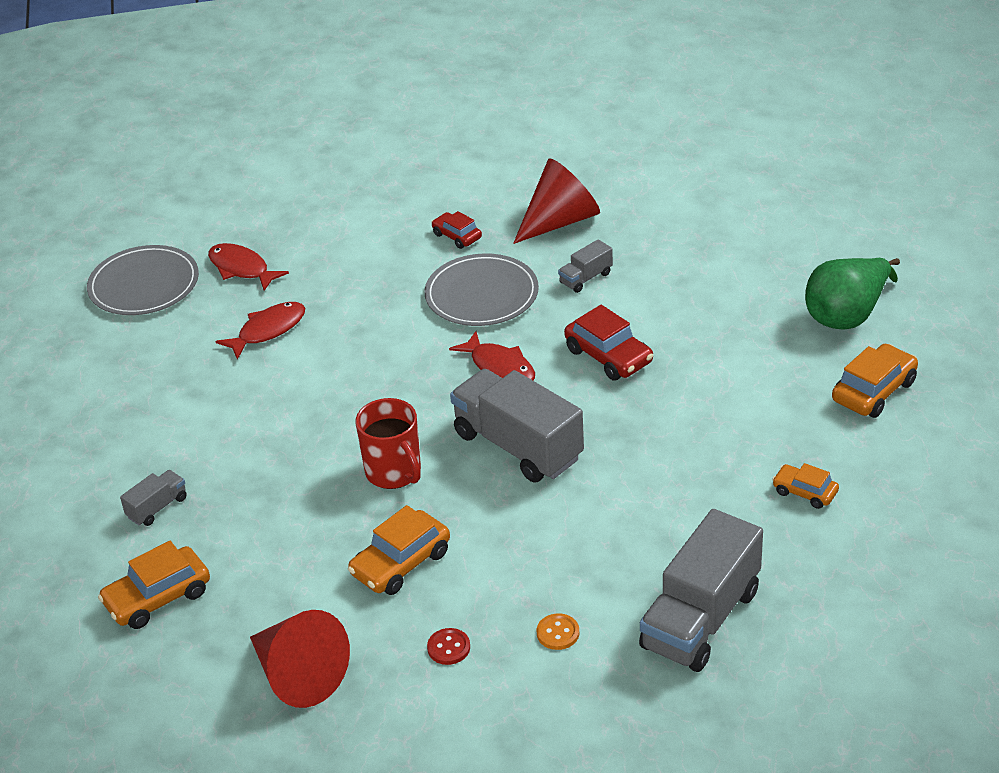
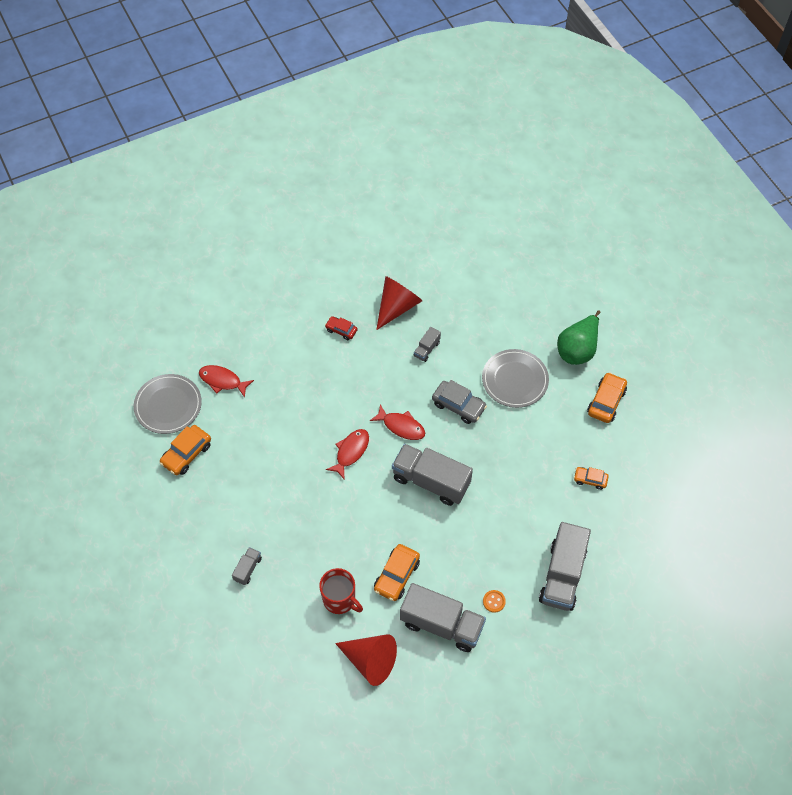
camera: 20 degrees left, 20 degrees up
orange car [98,541,210,629] -> orange car moved to [159,425,211,475]
red fish [215,302,305,360] -> red fish moved to [326,429,369,479]
red mug [356,398,421,489] -> red mug moved to [319,568,363,614]
grey plate [424,253,539,326] -> grey plate moved to [482,349,549,408]
red button [427,628,470,665] -> grey truck [400,583,486,652]
red car [564,305,653,381] -> grey car [432,380,487,424]

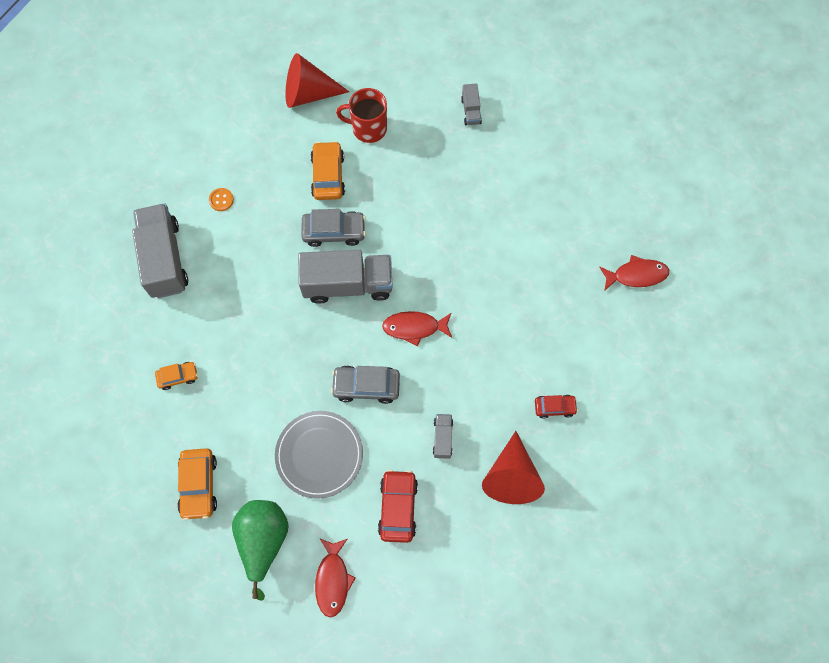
camera: 150 degrees right, 10 degrees up
grey plate [134,374,202,434] -> none
orange car [159,425,211,475] -> none
red fish [326,429,369,479] -> red fish moved to [315,538,355,618]
grey truck [400,583,486,652] -> none
none -> grey car [302,209,366,247]
none -> red car [378,470,418,543]

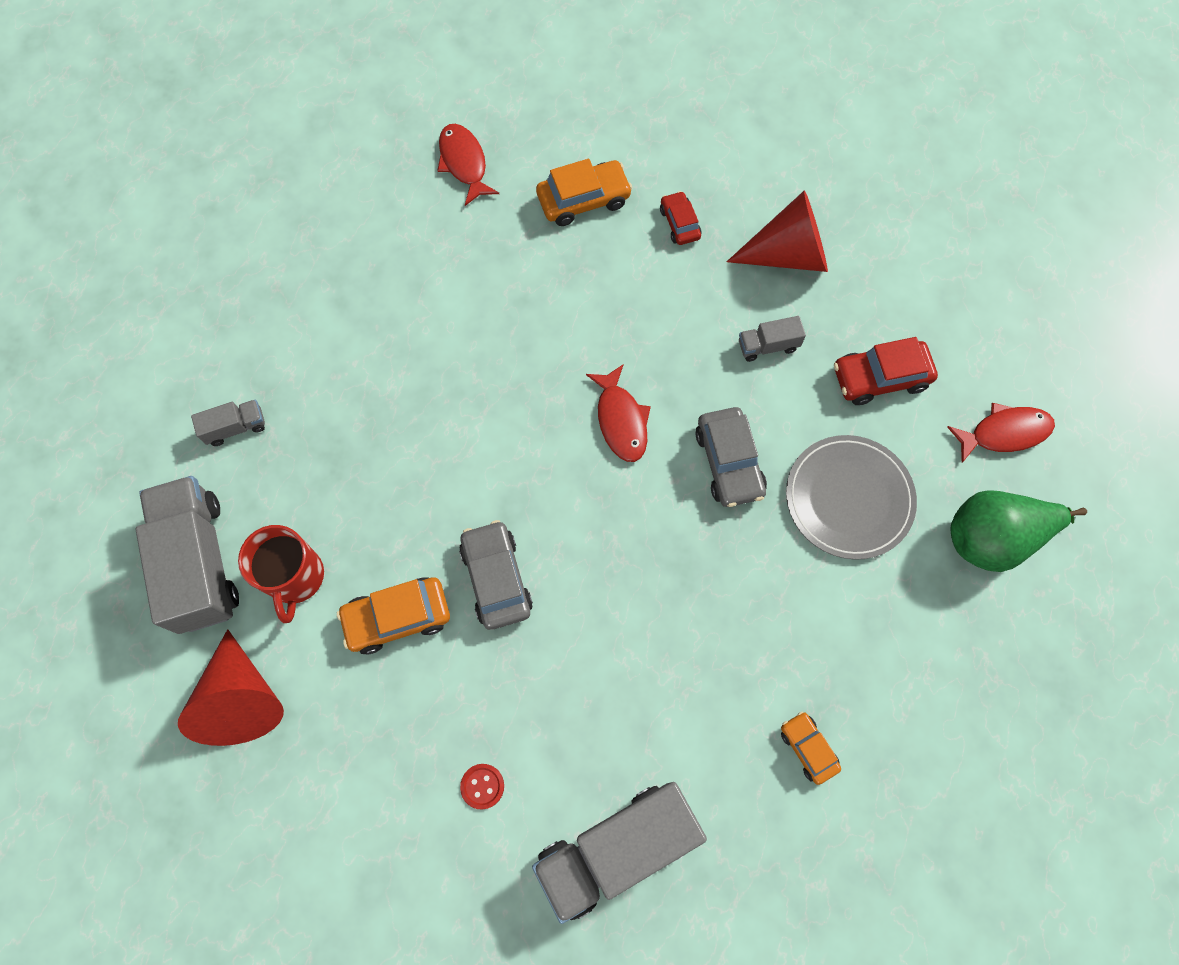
camera: 105 degrees left, 0 degrees up
orange car [177,448,217,520] -> orange car moved to [536,159,633,226]
orange button [209,188,234,211] -> red button [460,764,504,810]
grey truck [298,250,393,304] -> grey truck moved to [135,476,239,634]

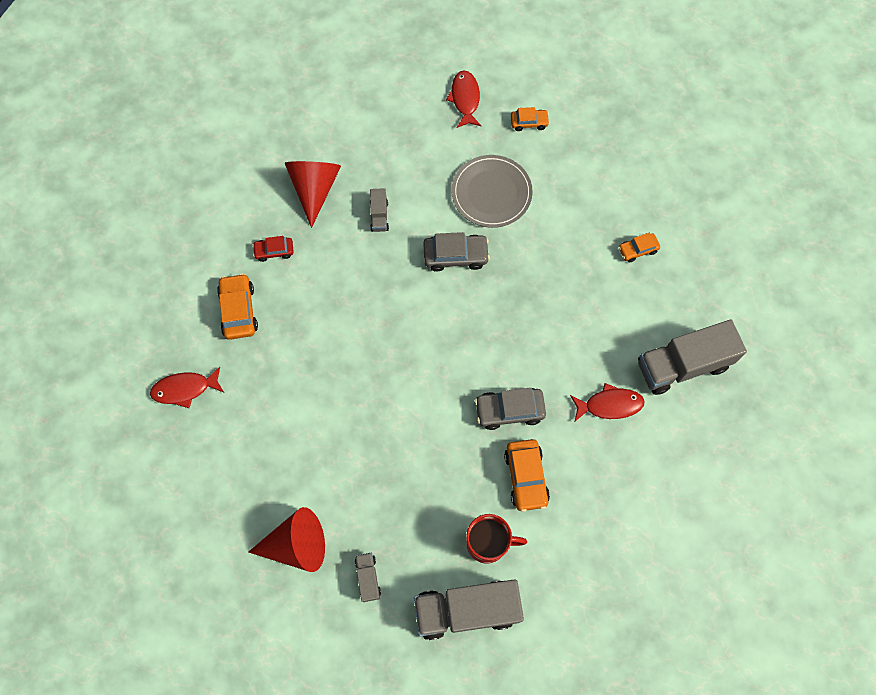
camera: 80 degrees left, 0 degrees up
red cone [178,629,284,746] -> red cone moved to [249,507,325,572]
red button [460,764,504,810] -> none
grey truck [532,782,707,924] -> grey truck turned 90 degrees clockwise [638,319,747,395]
red fish [586,364,651,462] -> red fish moved to [570,383,645,421]
red car [834,337,938,405] -> none
green pear [951,490,1087,572] -> orange car [511,107,550,131]

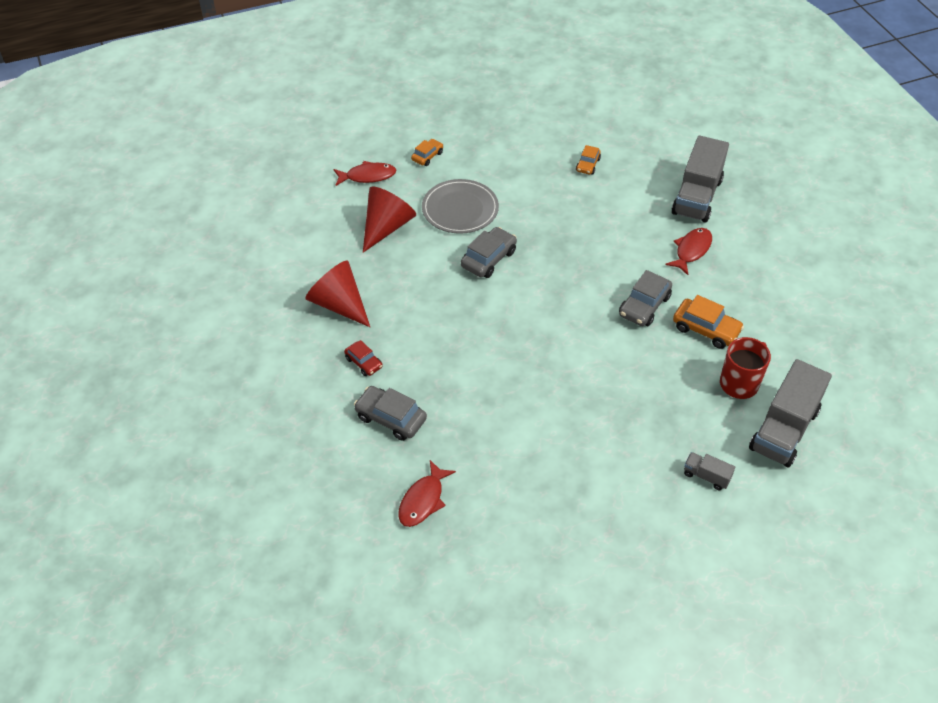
camera: 50 degrees left, 20 degrees down
orange car [217,273,258,340] -> grey car [354,386,427,441]
red cone [249,507,325,572] -> red cone moved to [363,187,416,253]
red car [252,236,294,262] -> red car turned 75 degrees counterclockwise [344,340,383,376]
grey truck [370,188,389,232] -> none
red fish [446,70,481,128] -> red fish turned 135 degrees clockwise [334,161,396,186]

